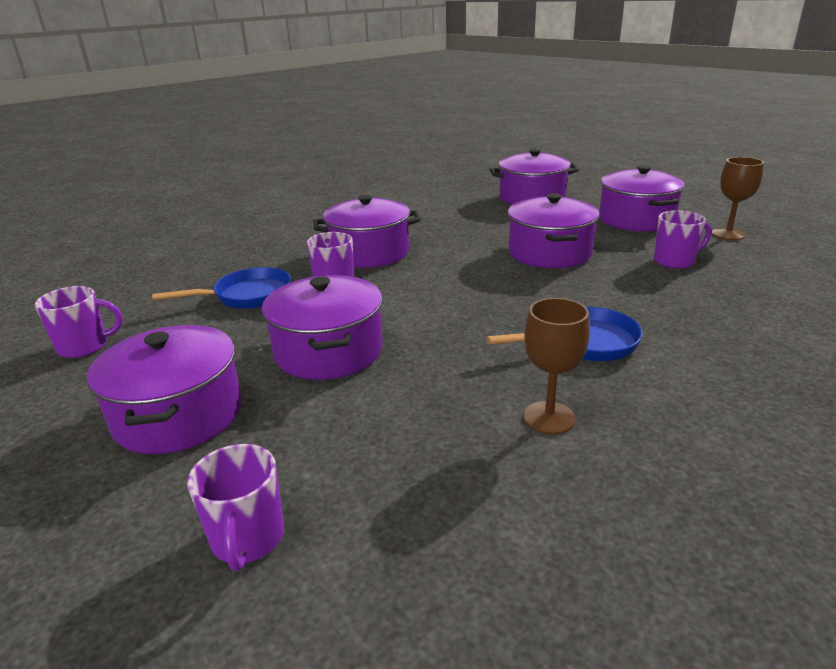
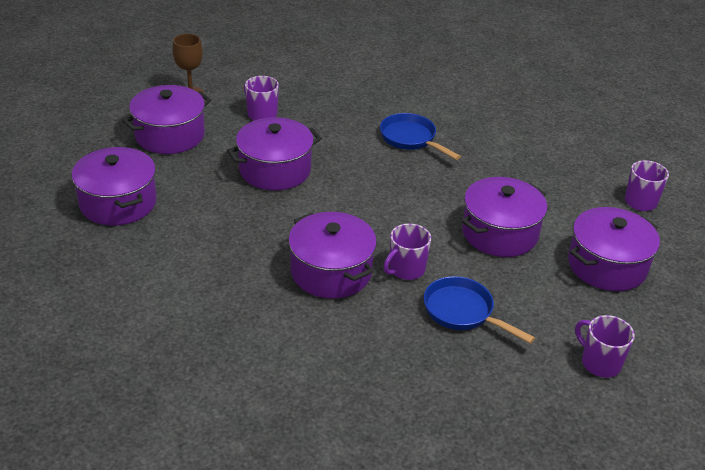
camera: 120 degrees left, 10 degrees up
brown goblet [523,298,590,434] -> none

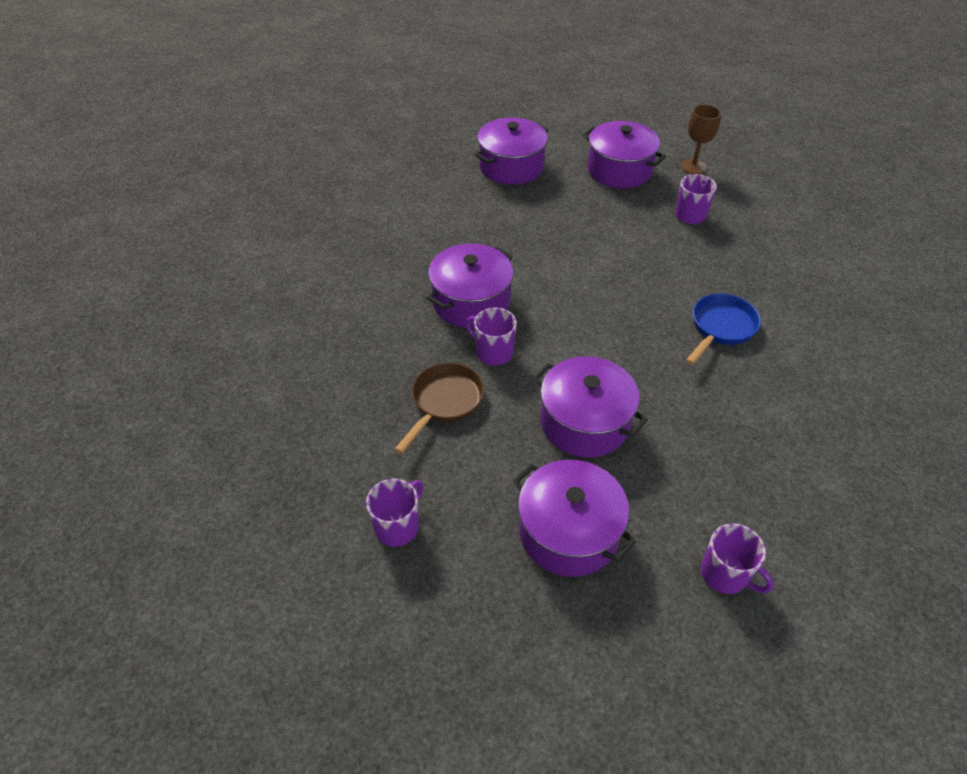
camera: 80 degrees right, 10 degrees up
purple pot [227,117,322,190] -> none
blue pan [424,276,535,344] -> brown pan [394,362,484,454]

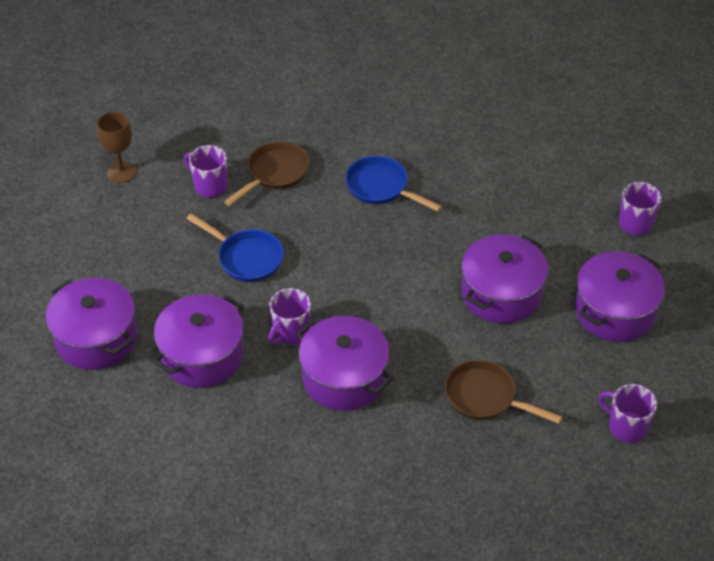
camera: 90 degrees left, 0 degrees up
purple mug [465,308,517,366] -> purple mug moved to [268,288,311,345]
purple pot [583,121,666,188] -> purple pot moved to [153,294,244,388]
none -> blue pan [186,214,284,282]
none -> brown pan [224,141,310,206]

